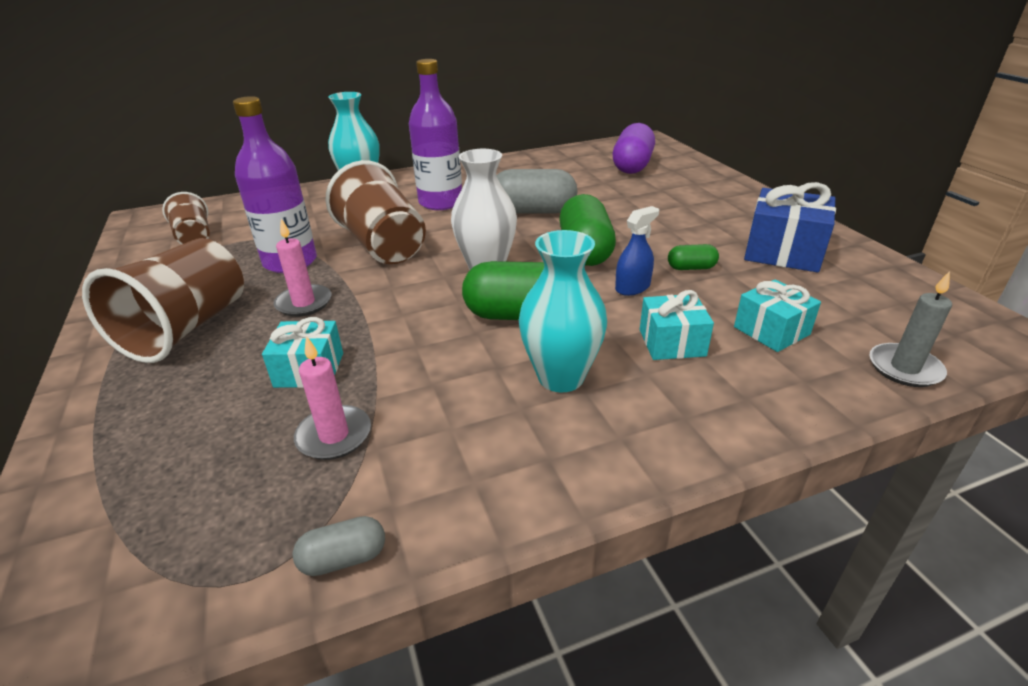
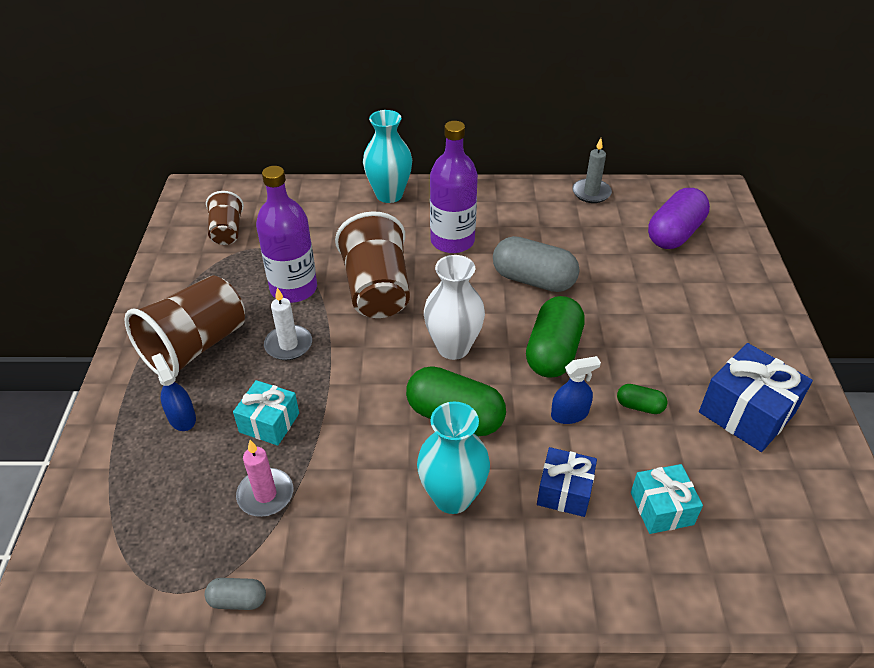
camera: 20 degrees right, 10 degrees up
pink candle [274,219,331,317] -> white candle [264,288,312,360]
turquoise gift [640,290,714,360] -> blue gift [537,447,597,517]
grey candle [869,271,952,387] -> grey candle moved to [572,138,612,203]
none -> blue spray bottle [152,353,196,431]

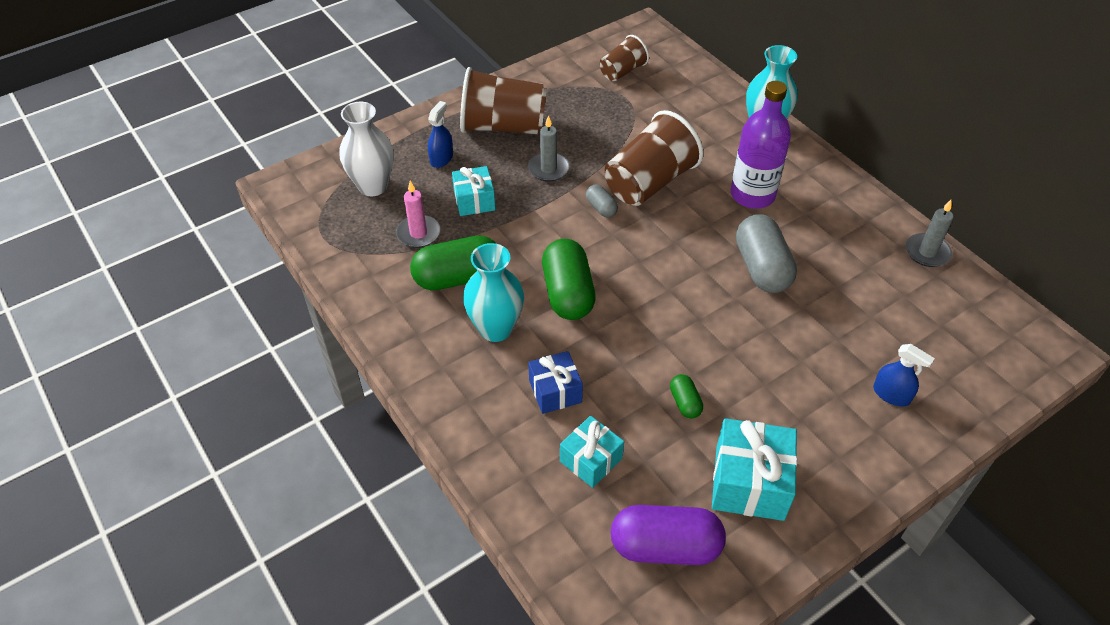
camera: 55 degrees right, 5 degrees up
grey capsule [205,578,266,610] -> grey capsule moved to [586,184,618,217]
purple bottle [256,166,317,303] -> none
white candle [264,288,312,360] -> grey candle [528,115,570,182]
white vase [424,255,485,360] -> white vase moved to [340,102,394,196]
green capsule [526,296,585,378] -> green capsule moved to [410,236,496,291]
blue spray bottle [551,356,601,424] -> blue spray bottle moved to [873,344,935,407]
purple capsule [648,188,710,249] -> purple capsule moved to [611,505,726,565]
blue gift [699,343,813,452] -> turquoise gift [712,418,797,521]

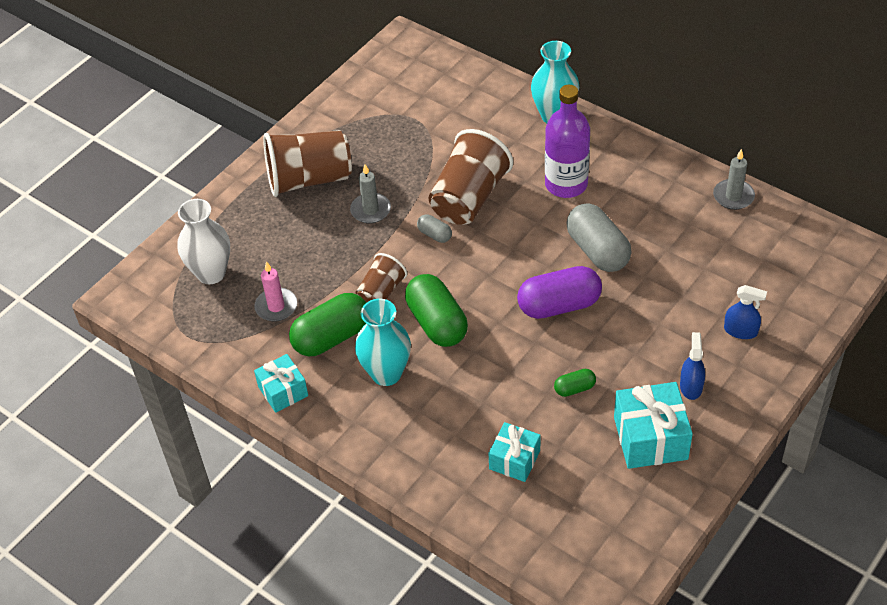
camera: 15 degrees left, 0 degrees up
blue spray bottle [428,101,453,168] -> blue spray bottle moved to [680,332,705,400]
turquoise gift [452,166,495,216] -> turquoise gift moved to [254,354,308,413]
blue gift [528,351,583,414] -> none
brown cup [600,35,649,81] -> brown cup moved to [356,253,407,303]
purple capsule [611,505,726,565] -> purple capsule moved to [517,266,602,319]
green capsule [670,374,703,419] -> green capsule turned 75 degrees counterclockwise [554,369,596,397]

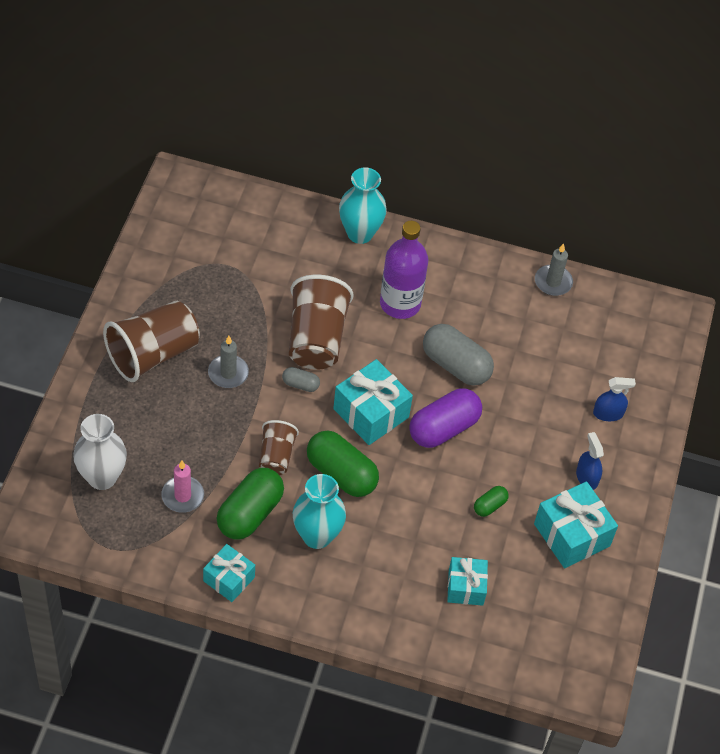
camera: 30 degrees left, 5 degrees up
none -> turquoise gift [333,359,413,445]

